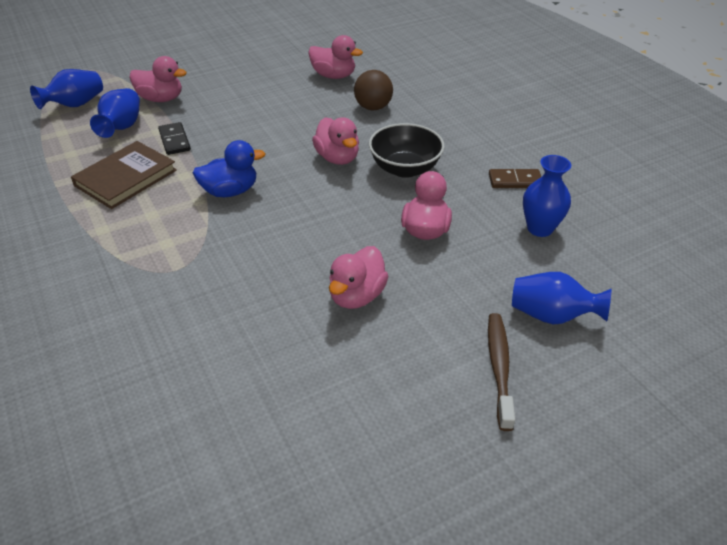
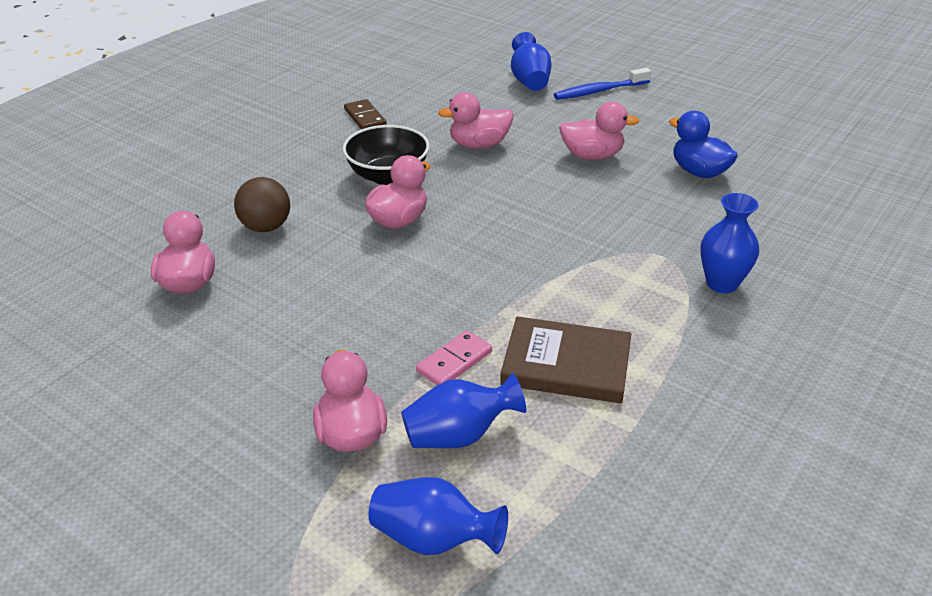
camera: 115 degrees left, 5 degrees down
black domino [158,122,191,155] -> pink domino [416,330,492,385]
blue duck [193,140,266,197] -> blue duck moved to [669,111,738,178]
brown toothbrush [488,313,515,431] -> blue toothbrush [554,68,651,100]
blue vase [523,155,571,237] -> blue vase moved to [700,193,759,293]

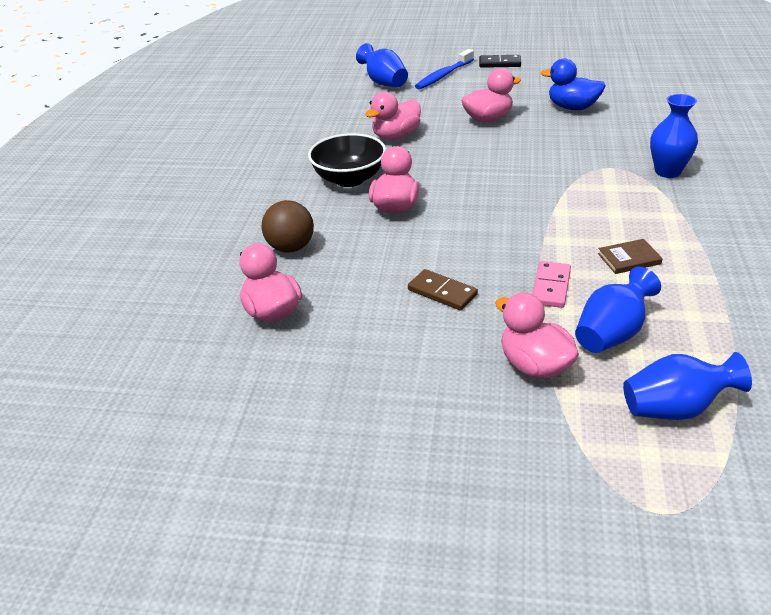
camera: 25 degrees left, 0 degrees up
brown domino [344,99,387,129] -> brown domino moved to [408,269,478,311]
brown book [500,316,631,403] -> brown book [598,239,663,274], size x0.51
none -> black domino [479,55,521,68]

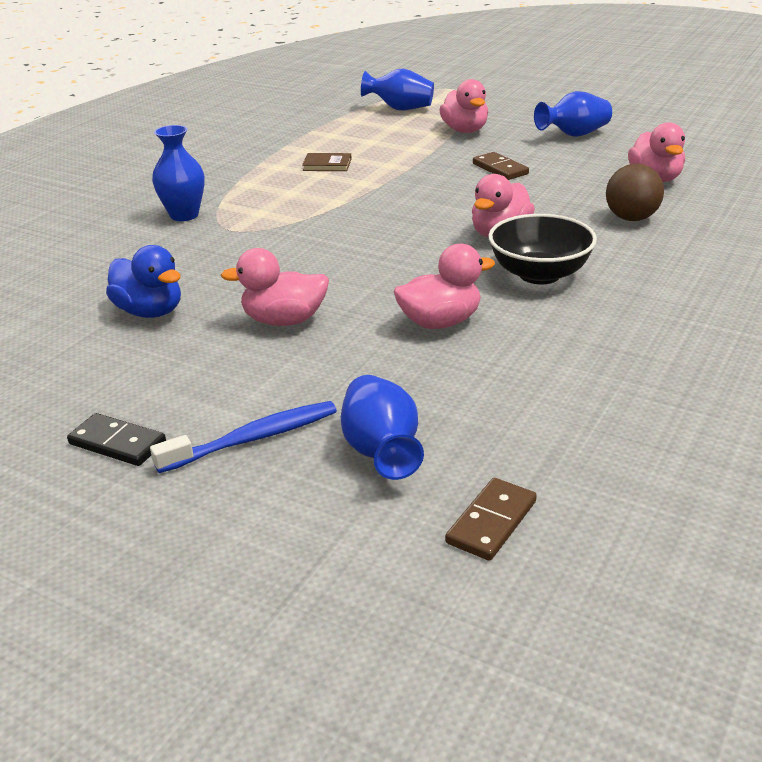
camera: 160 degrees left, 5 degrees down
pink domino [532,261,571,308] -> none
blue vase [575,267,661,353] -> blue vase moved to [534,91,612,137]
none -> brown domino [445,478,537,561]

